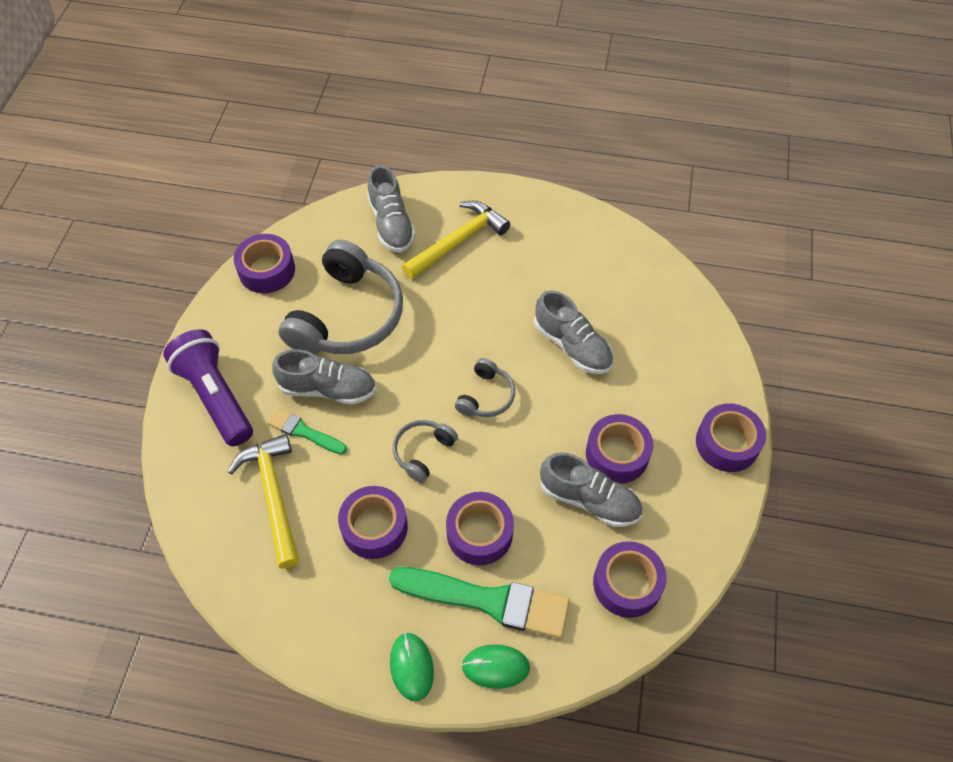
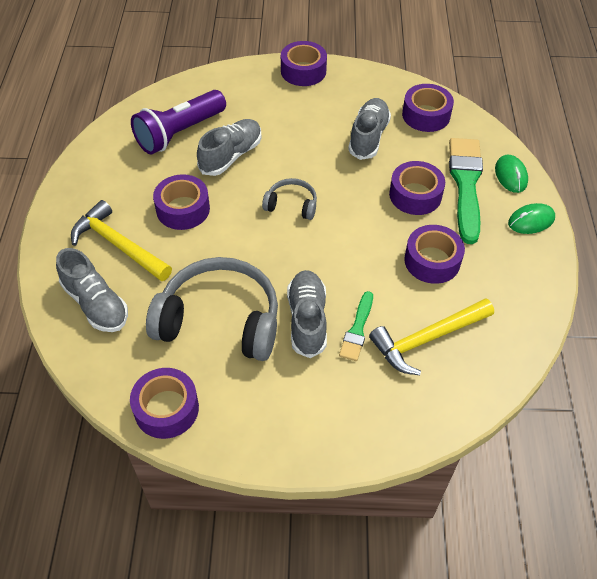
camera: 100 degrees left, 5 degrees down
purple flashlight [163,329,253,446] -> purple flashlight moved to [131,90,226,154]
grey shoe [367,165,416,253] -> grey shoe turned 75 degrees clockwise [56,248,128,332]
grey headphones [393,420,458,483] -> none
purple tape [586,414,653,483] -> purple tape moved to [153,174,210,230]

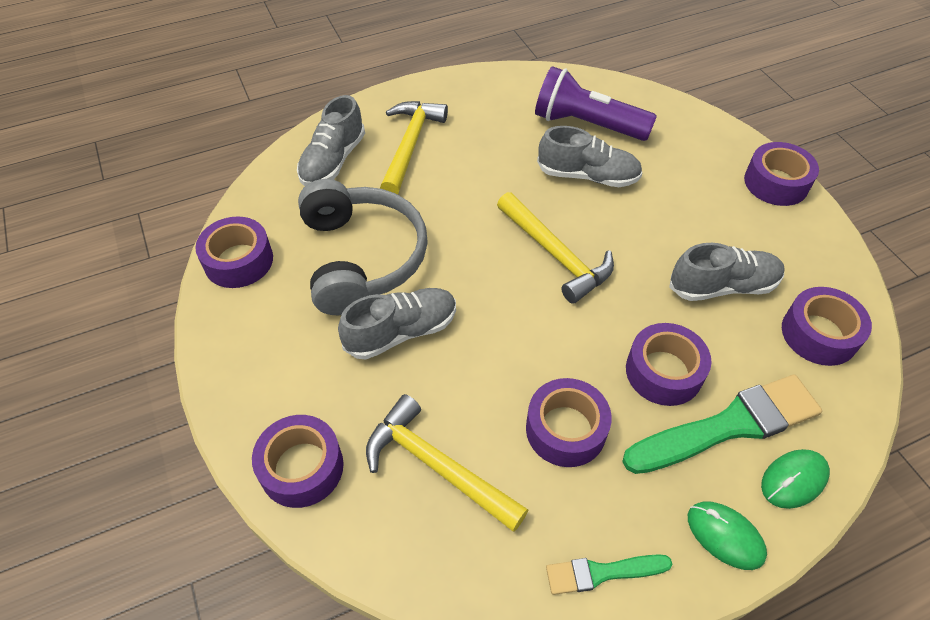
camera: 65 degrees right, 0 degrees up
purple tape [153,174,210,230] -> purple tape moved to [252,415,344,508]
grey headphones [262,178,317,220] -> yellow hammer [497,192,614,304]
green brush [339,291,373,361] -> green brush moved to [546,554,672,595]

